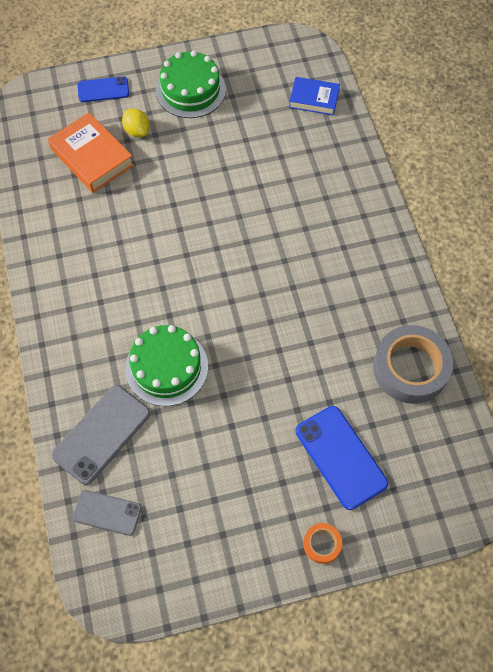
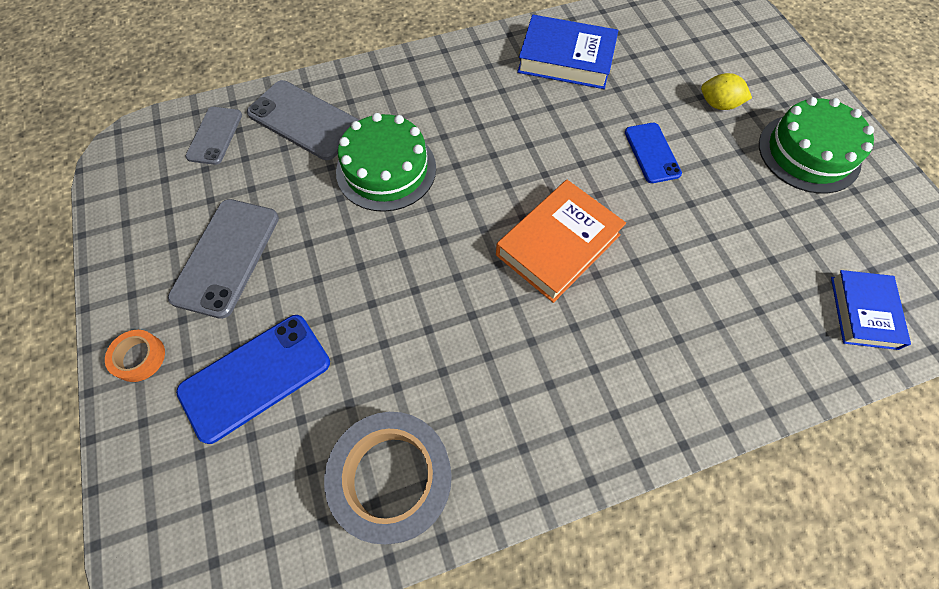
camera: 85 degrees right, 0 degrees up
orange book [48,112,134,193] -> orange book moved to [496,180,626,303]
blue phone [78,76,129,102] -> blue phone moved to [625,123,682,183]
yellow lemon [122,108,150,137] -> yellow lemon turned 60 degrees clockwise [701,73,752,110]
none -> grey phone [168,199,279,319]
none -> blue book [517,15,618,89]

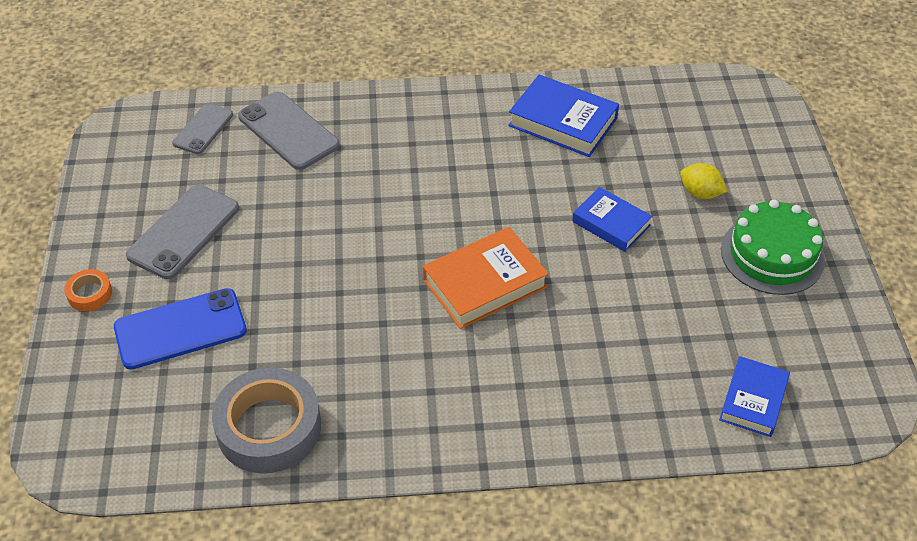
camera: 15 degrees right, 15 degrees down
green cake [336,113,436,212] -> none
blue phone [625,123,682,183] -> blue book [572,187,652,252]

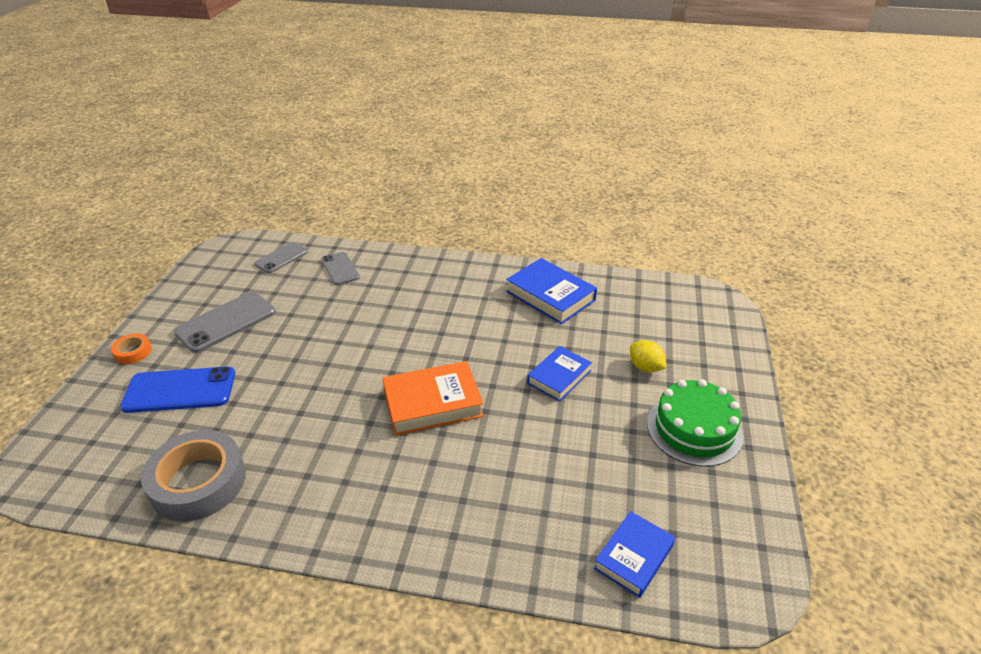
camera: 15 degrees right, 10 degrees down
grey phone [238,91,340,170] -> grey phone [321,252,360,285], size x0.62
blue book [572,187,652,252] -> blue book turned 75 degrees clockwise [527,346,592,402]

